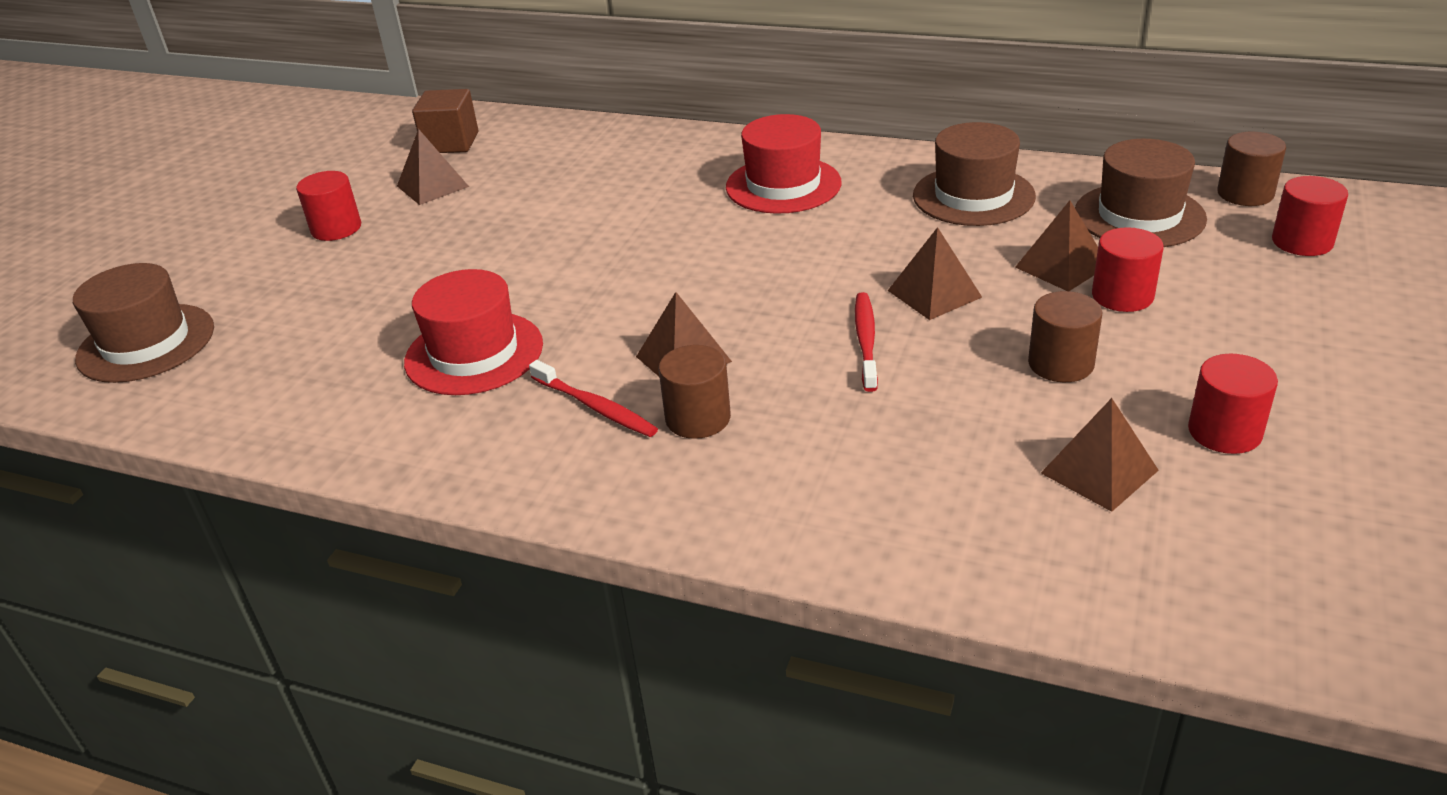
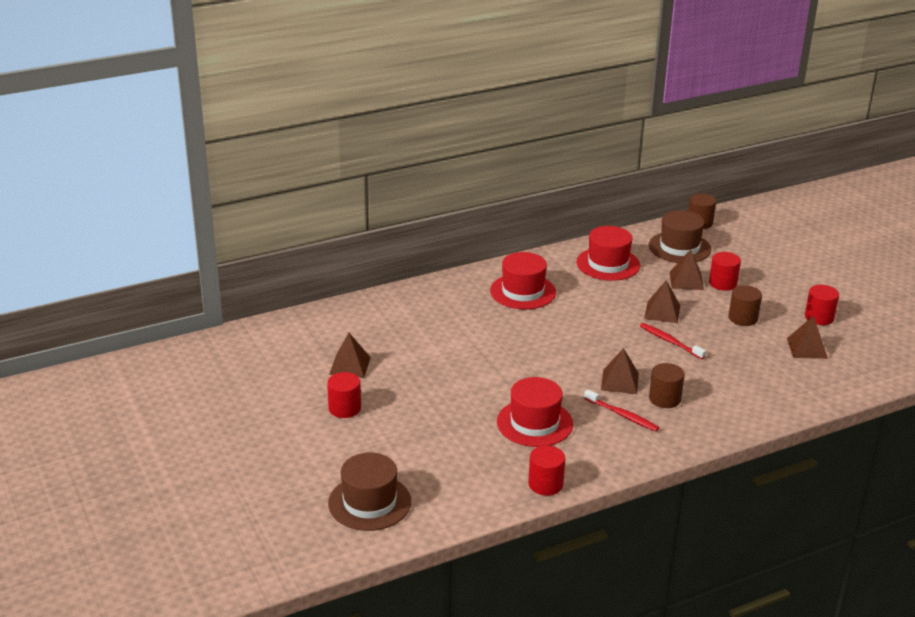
camera: 50 degrees left, 5 degrees down
brown cube [412,89,478,153] -> none
red toothbrush [529,360,658,437] -> red toothbrush turned 45 degrees clockwise [584,389,659,432]
brown hat [913,122,1036,226] -> red hat [577,226,640,281]
red cylinder [1272,176,1348,256] -> red cylinder moved to [528,445,565,496]

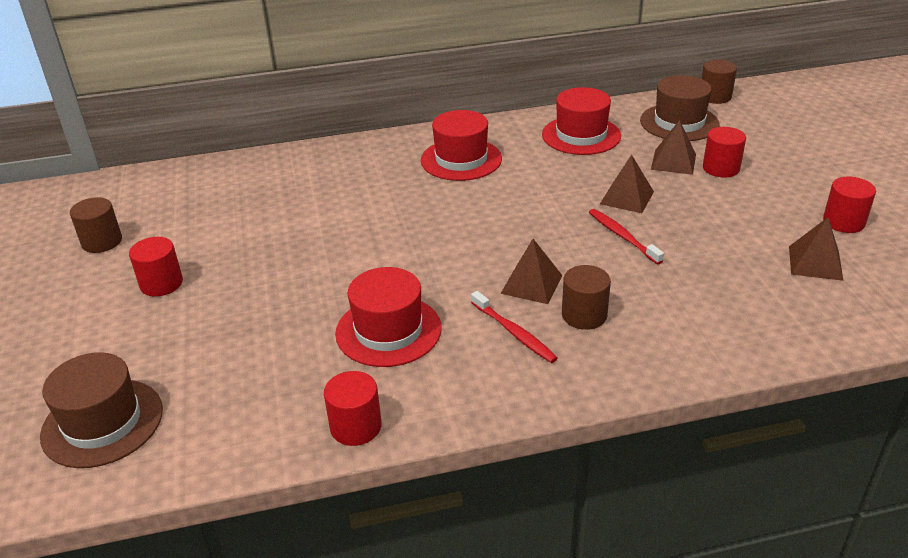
camera: 15 degrees right, 5 degrees up
brown pyramid [329,333,371,378] -> none
brown cylinder [729,285,762,326] -> brown cylinder moved to [70,197,122,253]

